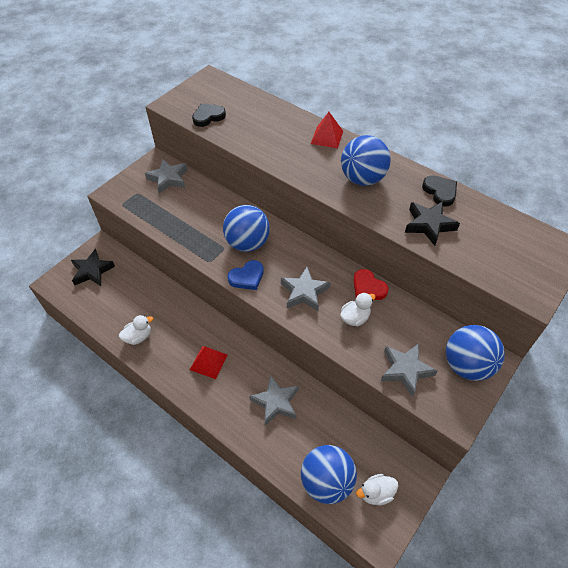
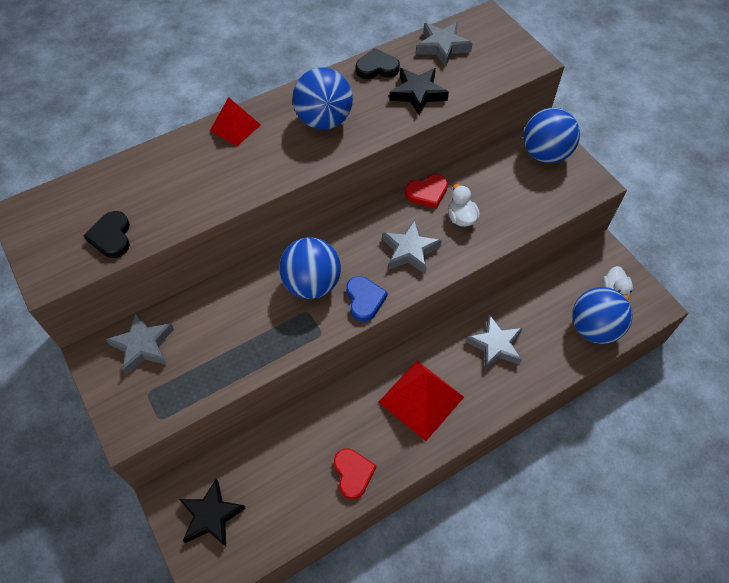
camera: 70 degrees left, 5 degrees up
white duck [119,315,153,345] -> red heart [334,448,376,499]
red pyramid [190,346,228,379] -> red pyramid [379,361,464,441], size x1.70
grey star [381,343,437,397] -> grey star moved to [416,22,473,67]

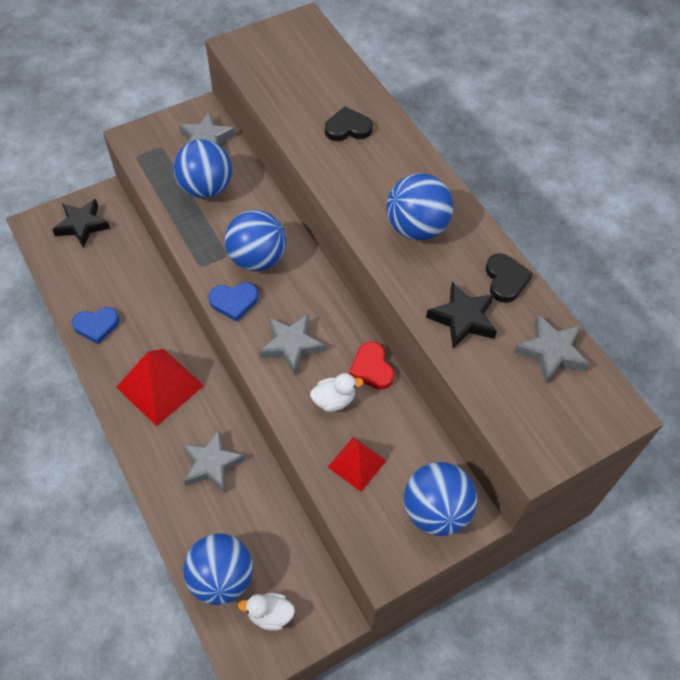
camera: 90 degrees right, 0 degrees up
black heart [84,211,130,258] -> black heart moved to [325,106,373,141]
red pyramid [210,97,261,146] -> red pyramid moved to [328,437,386,492]
red heart [334,448,376,499] -> blue heart [72,307,119,344]
none -> blue ball [173,139,232,198]

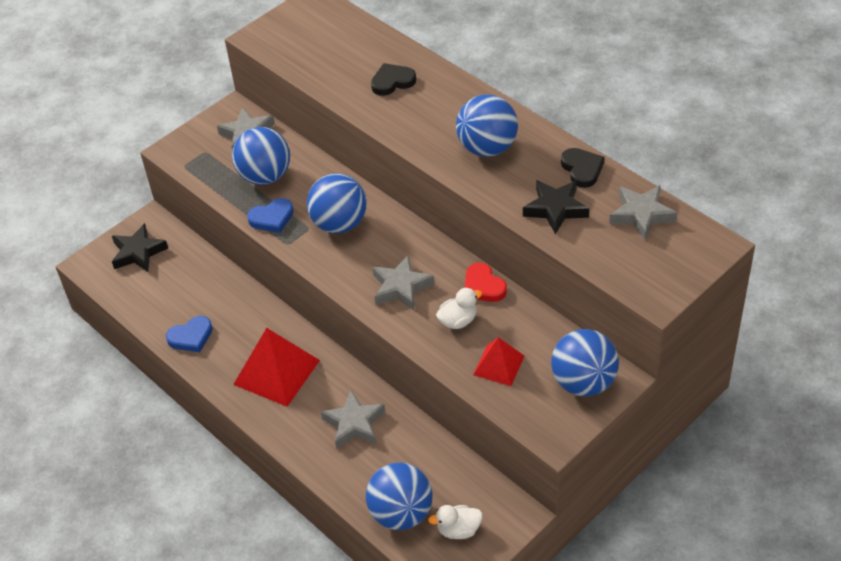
camera: 10 degrees left, 10 degrees down
blue heart [208,282,258,322] -> blue heart moved to [247,198,294,233]

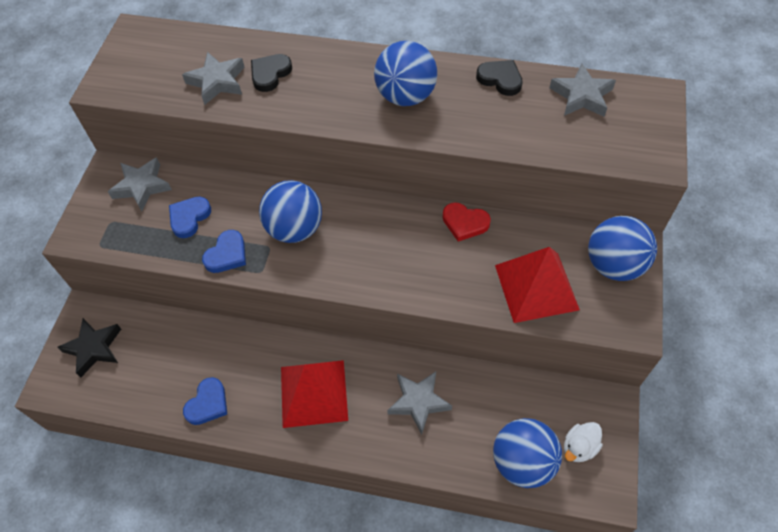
camera: 35 degrees left, 10 degrees up
blue ball [232,127,290,185] -> blue heart [169,196,211,238]
grey star [372,255,434,310] -> grey star moved to [182,52,245,105]
white duck [436,288,482,329] -> none
red pyramid [473,337,525,386] -> red pyramid [495,247,580,323], size x1.70
black star [523,180,589,235] -> none

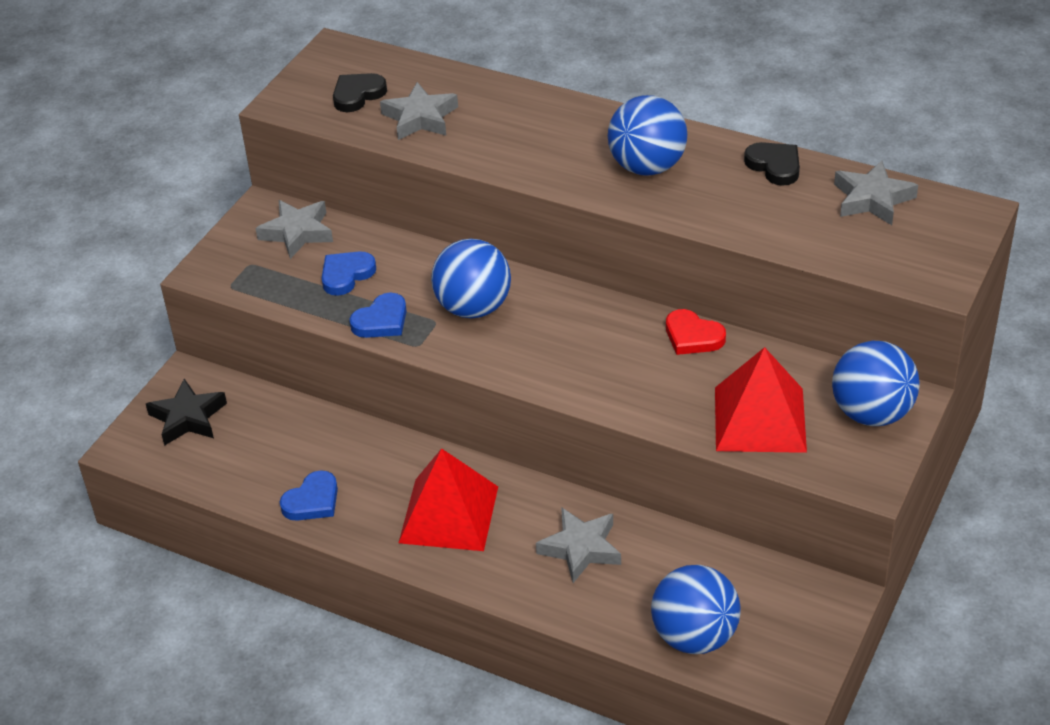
camera: 15 degrees right, 15 degrees down
black heart [251,54,292,92] -> black heart moved to [333,73,387,112]
white duck [564,422,603,462] -> none

